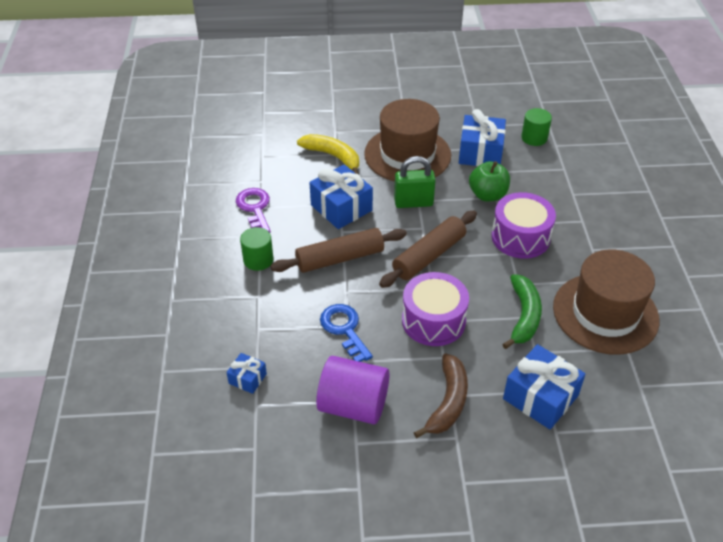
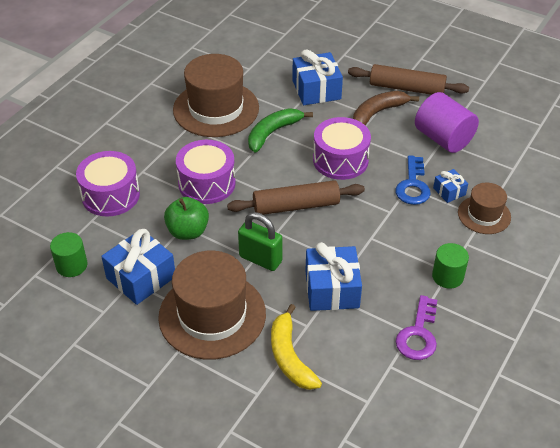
camera: 145 degrees left, 0 degrees up
blue gift [227,353,267,394] -> blue gift moved to [433,169,468,203]
brown rolling pin [271,228,407,273] -> brown rolling pin moved to [348,64,469,95]
none -> purple drum [76,151,140,216]
none -> brown hat [458,183,511,234]

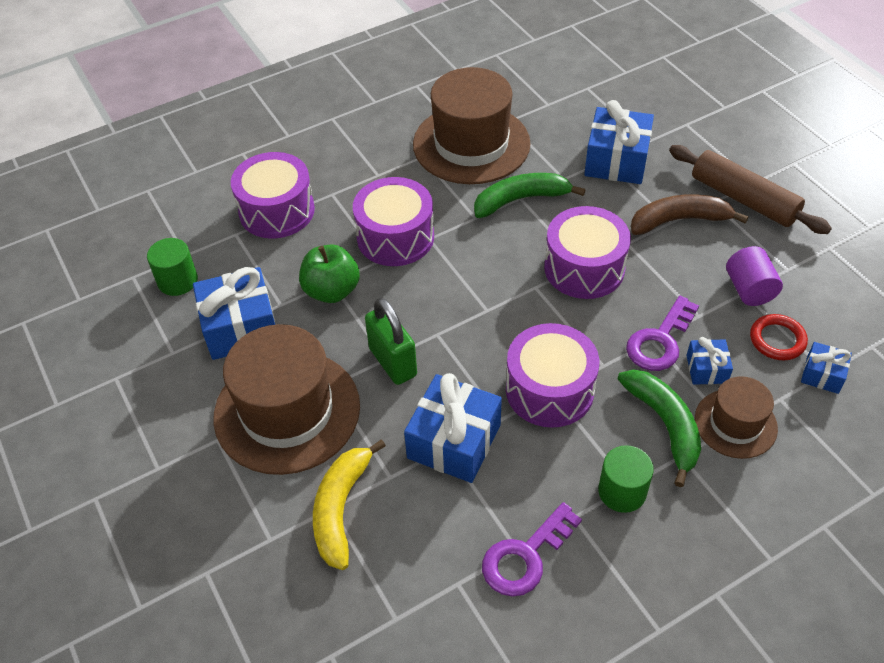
camera: 30 degrees right, 5 degrees up
brown rolling pin [227,180,365,215] -> none
blue key [396,155,431,205] -> purple key [626,296,699,371]
purple cylinder [415,92,479,153] -> purple cylinder [726,246,783,306], size x0.63
none -> purple drum [506,323,599,428]
none -> green banana [618,369,701,487]
none -> red ring [750,314,808,360]
none -> blue gift [801,342,852,394]

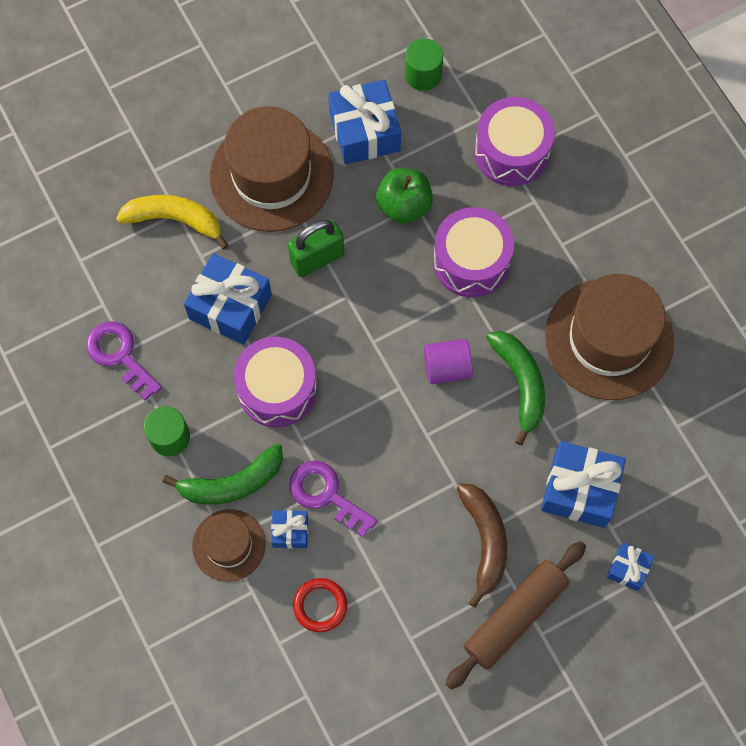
camera: 90 degrees right, 20 degrees up
purple drum [544,206,631,299] -> none
purple cylinder [726,246,783,306] -> purple cylinder moved to [424,339,473,384]
blue gift [801,342,852,394] -> blue gift moved to [607,542,654,591]

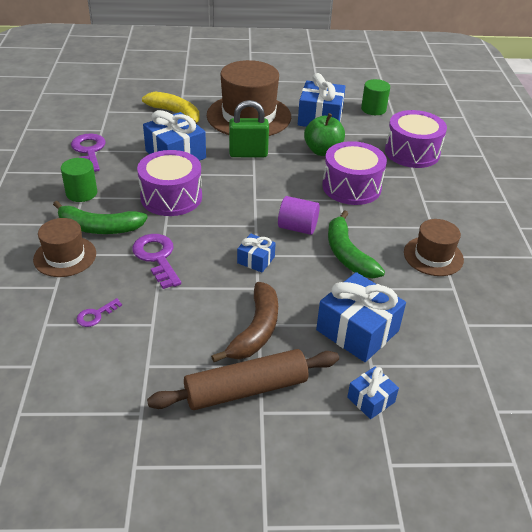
camera: 25 degrees right, 30 degrees down
blue gift [271,510,308,548] -> blue gift moved to [237,234,276,272]
red ring [293,578,347,633] -> purple key [77,298,122,327]
green banana [486,331,545,445] -> green banana turned 150 degrees clockwise [328,210,385,278]
brown hat [545,274,674,400] -> brown hat [404,219,464,276], size x0.54

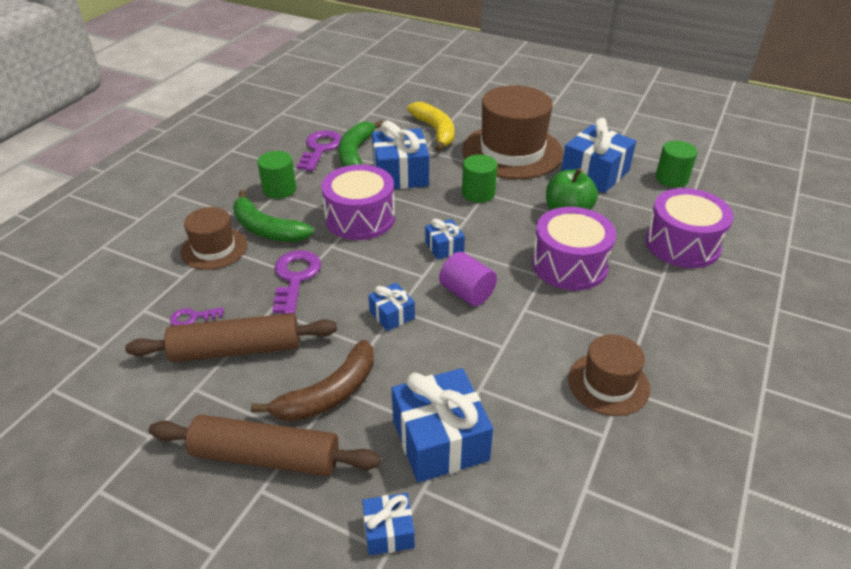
camera: 30 degrees right, 0 degrees up
green padlock [229,100,269,157] -> green cylinder [462,155,498,203]
green banana [328,210,385,278] -> green banana moved to [338,120,383,167]
none -> brown rolling pin [125,313,337,362]
none -> blue gift [425,219,465,260]

